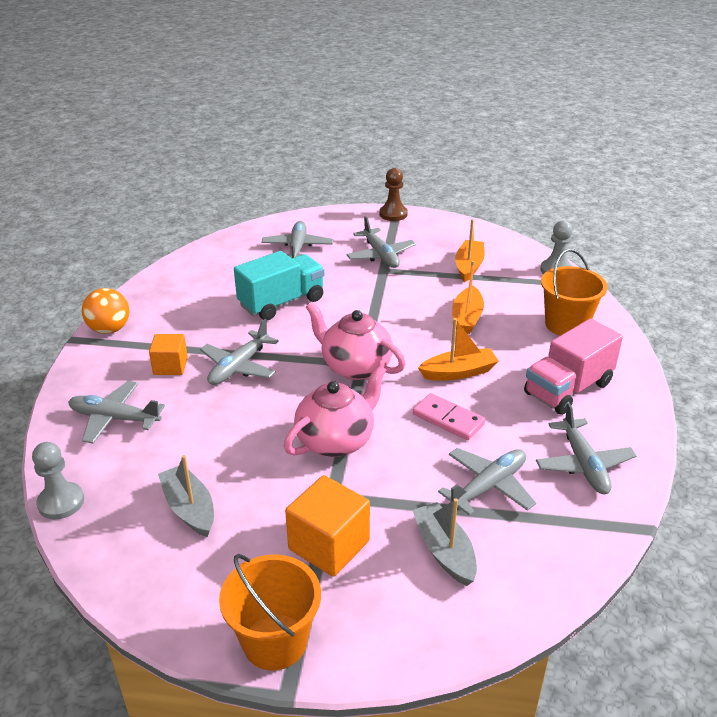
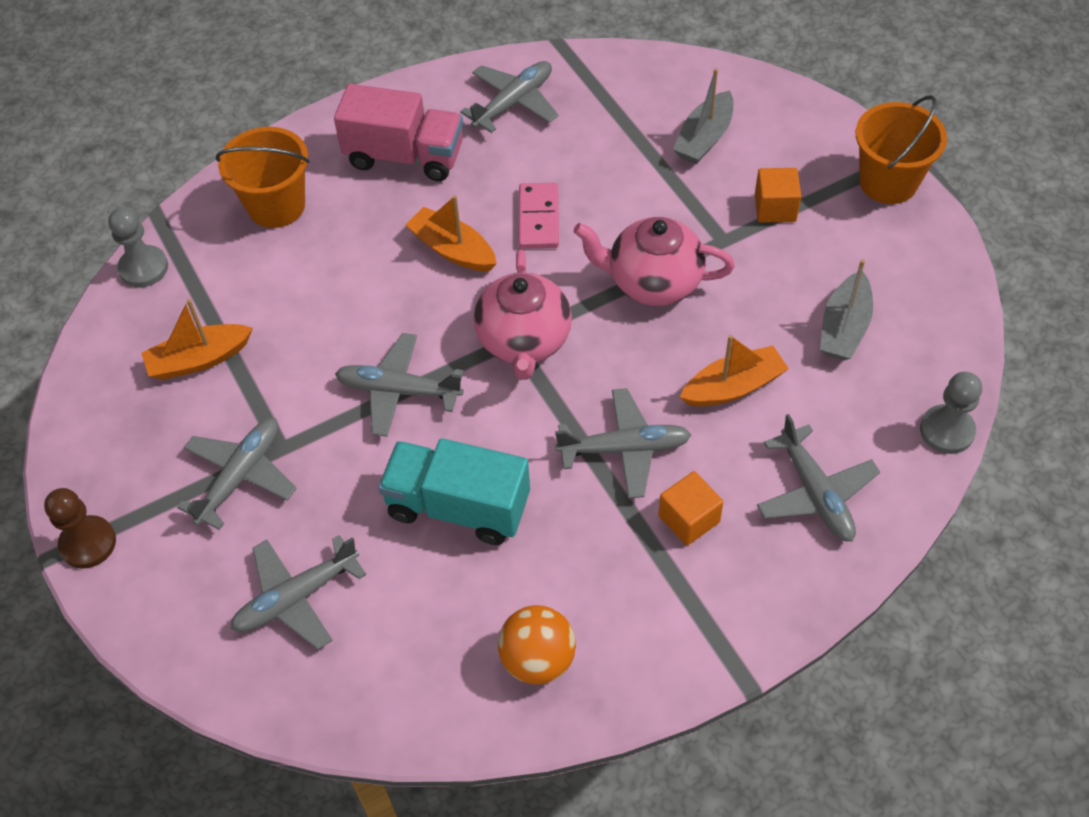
camera: 125 degrees left, 20 degrees up
orange ball [82,288,130,334] -> orange ball moved to [498,605,576,685]
orange cube [285,475,370,577] -> orange cube [755,168,801,223], size x0.64
grey plane [438,448,536,516] -> grey plane moved to [335,333,464,437]
orange boat [452,261,484,334] -> orange boat moved to [680,335,789,406]

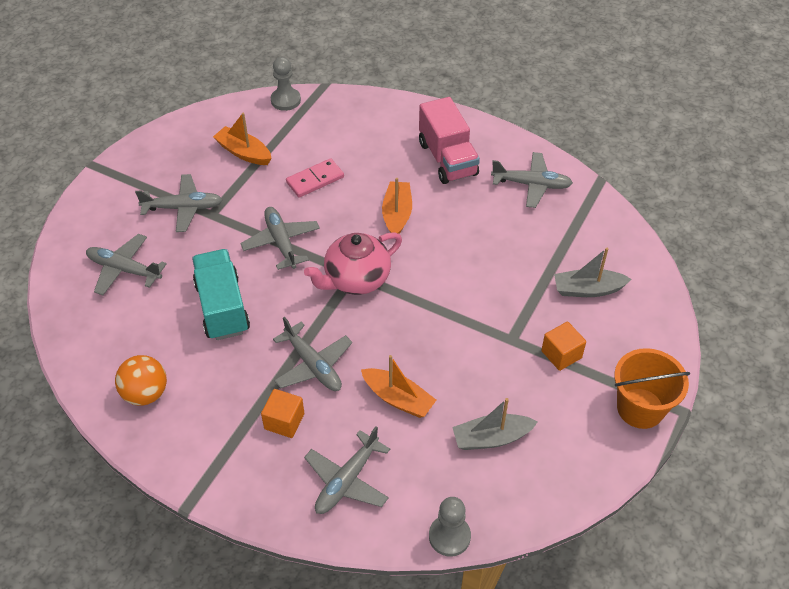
camera: 55 degrees right, 5 degrees down
brown pawn [44,488,116,569] -> none
orange bucket [216,127,310,228] -> none
pink domino [518,183,559,249] -> pink domino moved to [286,158,344,197]
pink teapot [573,217,735,306] -> none

